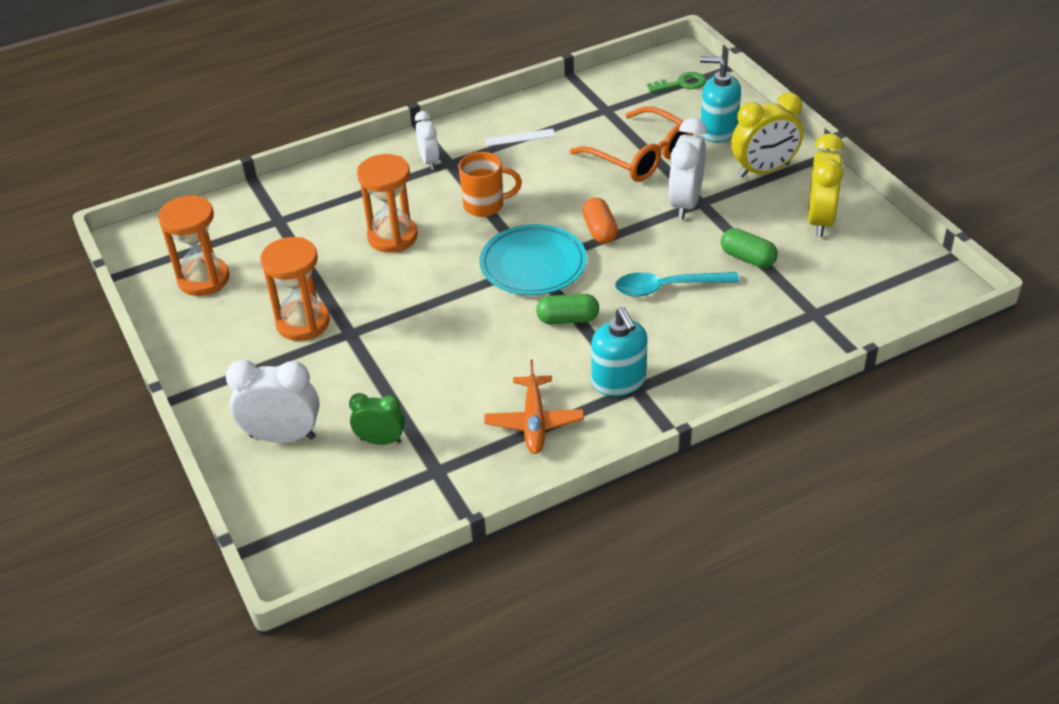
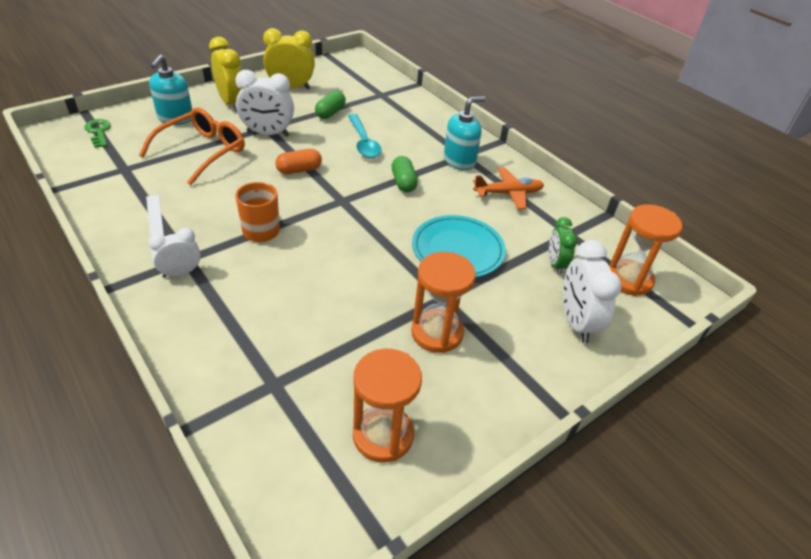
camera: 105 degrees left, 0 degrees up
orange hourglass [357,154,418,253] -> orange hourglass moved to [609,204,682,296]
turquoise plate [479,224,587,295] -> turquoise plate moved to [412,215,506,278]

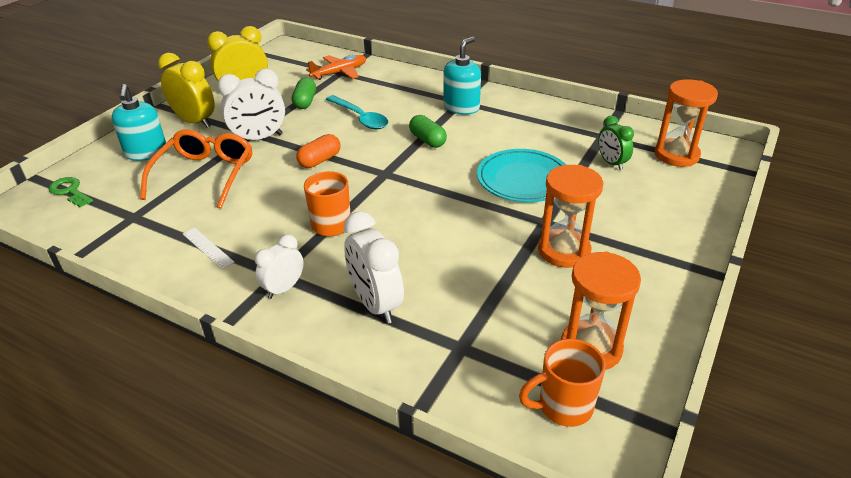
camera: 20 degrees left, 5 degrees down
orange plane [473,168,544,210] -> orange plane moved to [306,55,366,80]
white clock [563,240,622,343] -> white clock moved to [344,211,404,324]
none -> orange mug [519,339,606,427]

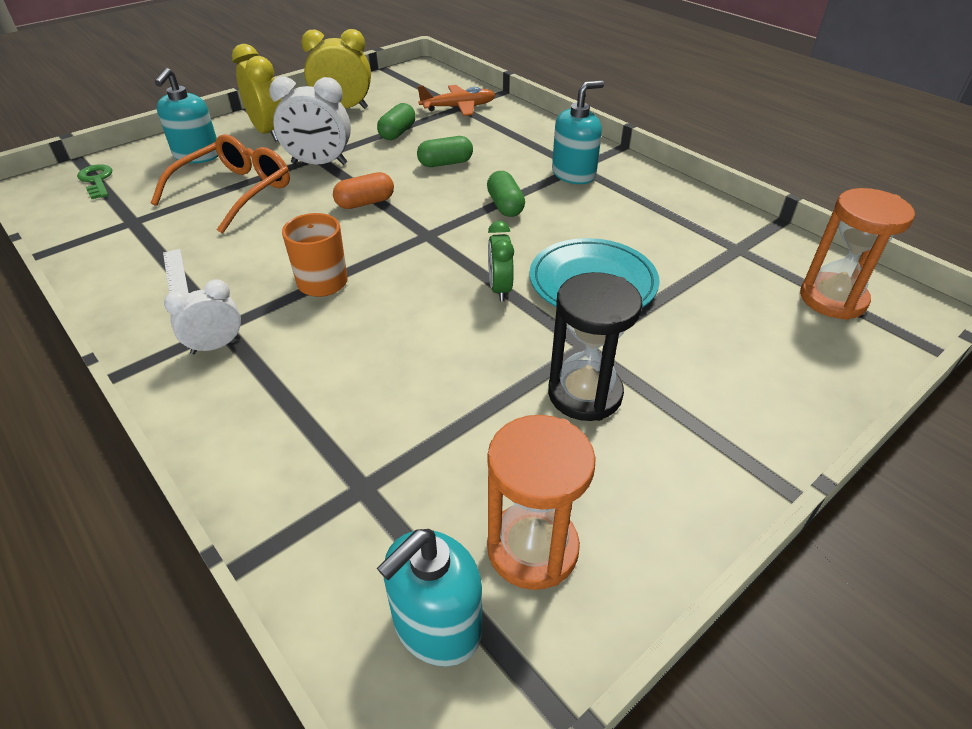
camera: 20 degrees right, 5 degrees up
turquoise spoon [326,95,388,130] -> green capsule [417,136,473,167]
white clock [344,211,404,324] -> none
orange mug [519,339,606,427] -> turquoise soap dispenser [377,529,482,667]
orange hourglass [538,165,603,268] -> black hourglass [548,272,642,421]
green clock [598,116,634,170] -> green clock moved to [488,221,514,301]

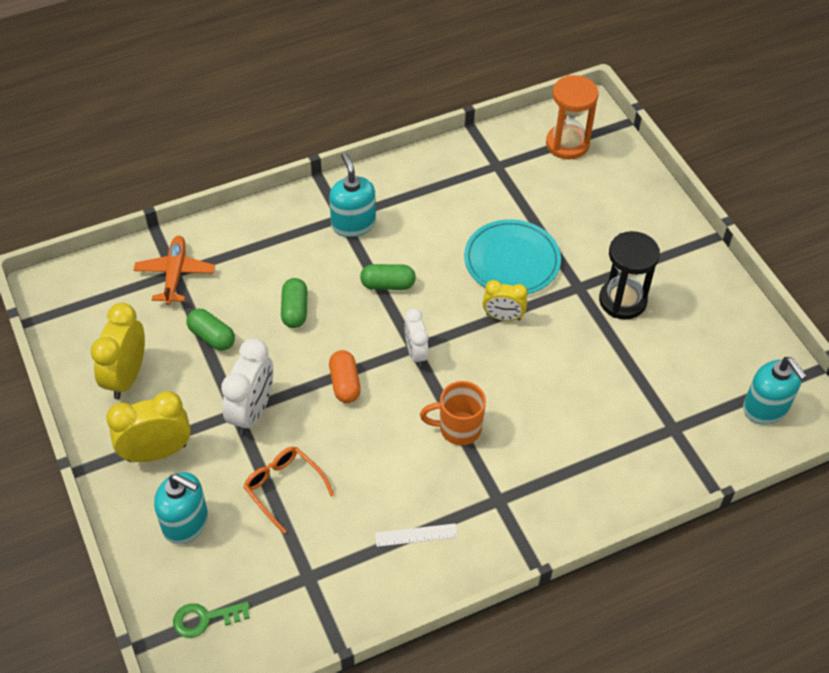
camera: 75 degrees left, 10 degrees up
orange glasses [151,134,290,234] -> orange glasses [243,447,334,534], size x0.65
white clock [164,280,241,354] -> white clock moved to [404,308,429,367]
orange hourglass [487,415,596,590] -> none
green clock [488,221,514,301] -> yellow clock [483,280,527,321]

